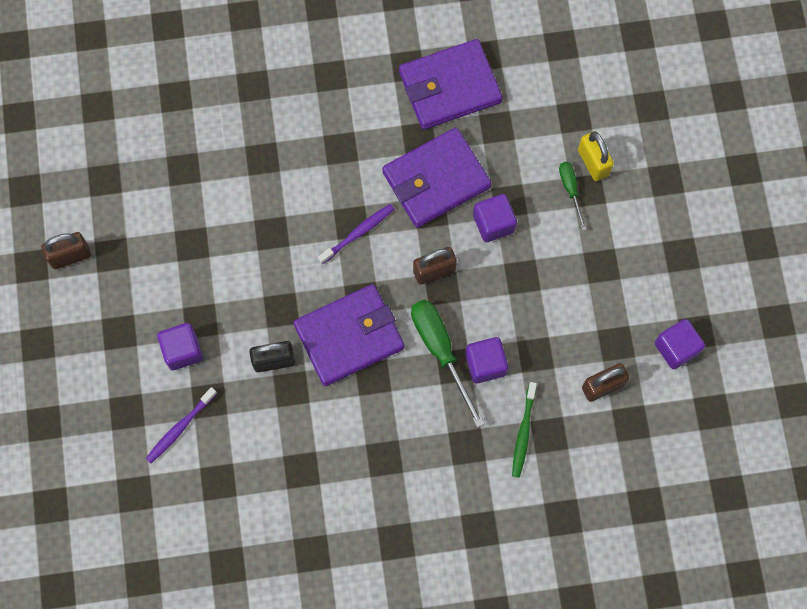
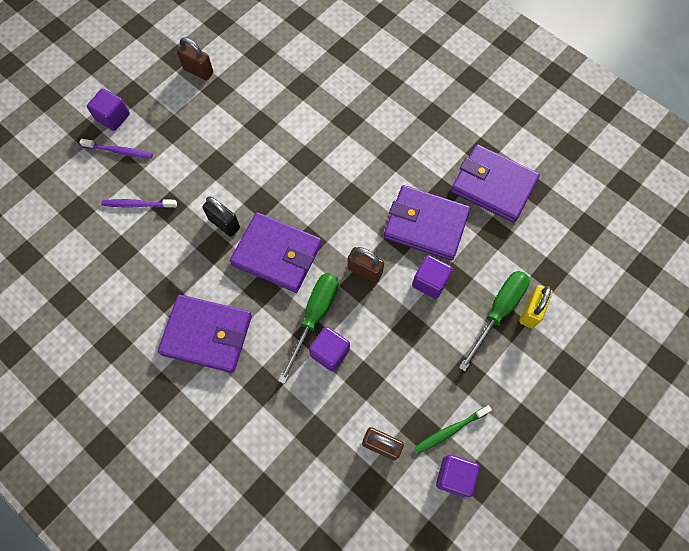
camera: 50 degrees right, 5 degrees down
purple cube [157,323,203,370] -> purple cube moved to [87,88,130,131]
purple toothbrush [318,204,394,264] -> purple toothbrush moved to [79,139,153,159]
green toothbrush [512,382,537,478] -> green toothbrush moved to [415,405,492,453]
green screwdriver [559,162,587,231] -> green screwdriver [459,271,530,371], size x1.85
none -> purple wallet [158,295,252,373]

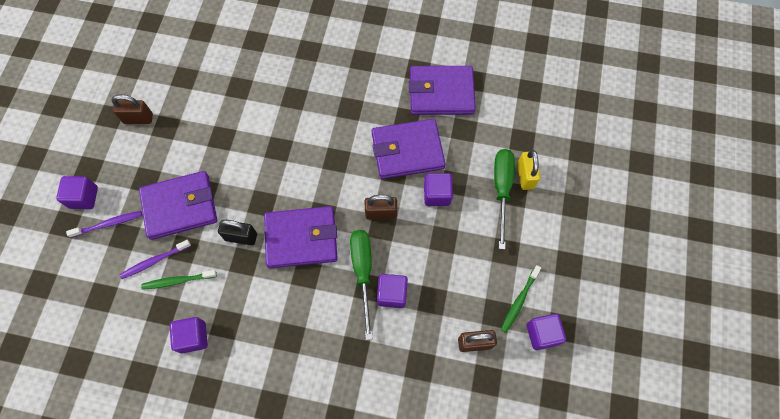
camera: 30 degrees left, 0 degrees up
purple wallet [158,295,252,373] -> purple wallet moved to [139,171,217,240]
none -> green toothbrush [141,270,217,290]
none -> purple cube [169,317,208,353]

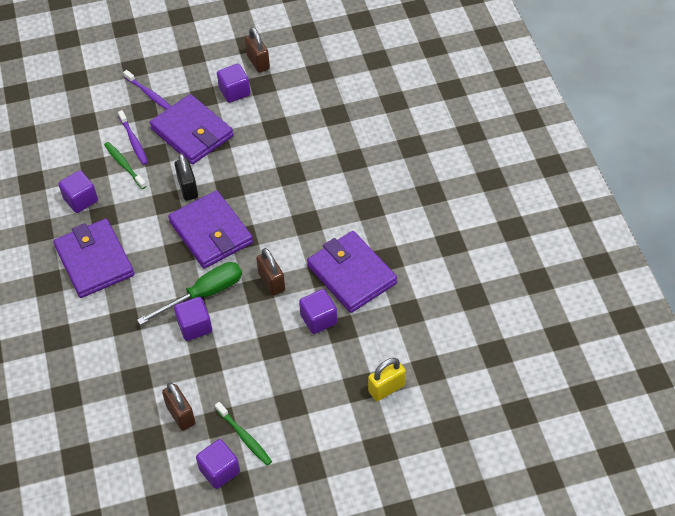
camera: 65 degrees right, 15 degrees down
purple cube [56,176,98,209] -> purple cube moved to [217,64,250,103]
purple toothbrush [120,240,191,279] -> purple toothbrush turned 150 degrees counterclockwise [118,110,148,165]
purple wallet [409,66,476,115] -> purple wallet moved to [53,219,134,298]
green screwdriver [494,149,515,250] -> none
green toothbrush [501,265,541,333] -> green toothbrush turned 135 degrees counterclockwise [215,402,272,466]

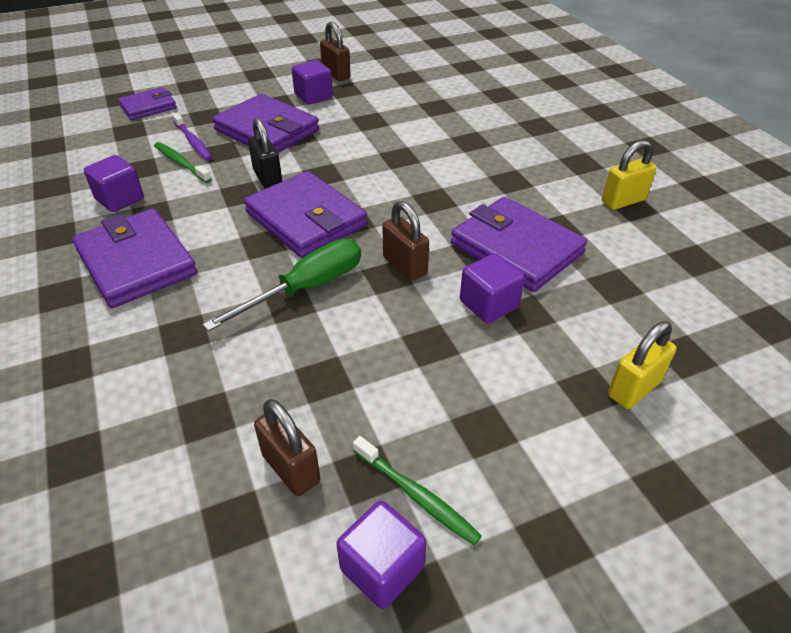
camera: 10 degrees left, 10 degrees down
purple toothbrush [123,70,171,110] -> none
purple cube [174,297,212,341] -> none
none -> purple wallet [118,87,177,120]
none -> yellow padlock [602,140,656,210]

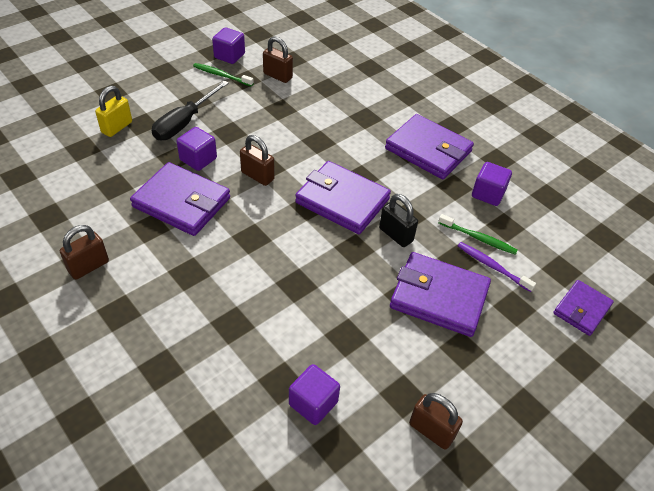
camera: 160 degrees right, 5 degrees up
green screwdriver [203,239,361,331] -> none
purple cube [292,60,333,104] -> purple cube moved to [289,364,340,425]
yellow padlock [602,140,656,210] -> brown padlock [60,225,109,280]
none -> black screwdriver [151,81,229,140]

